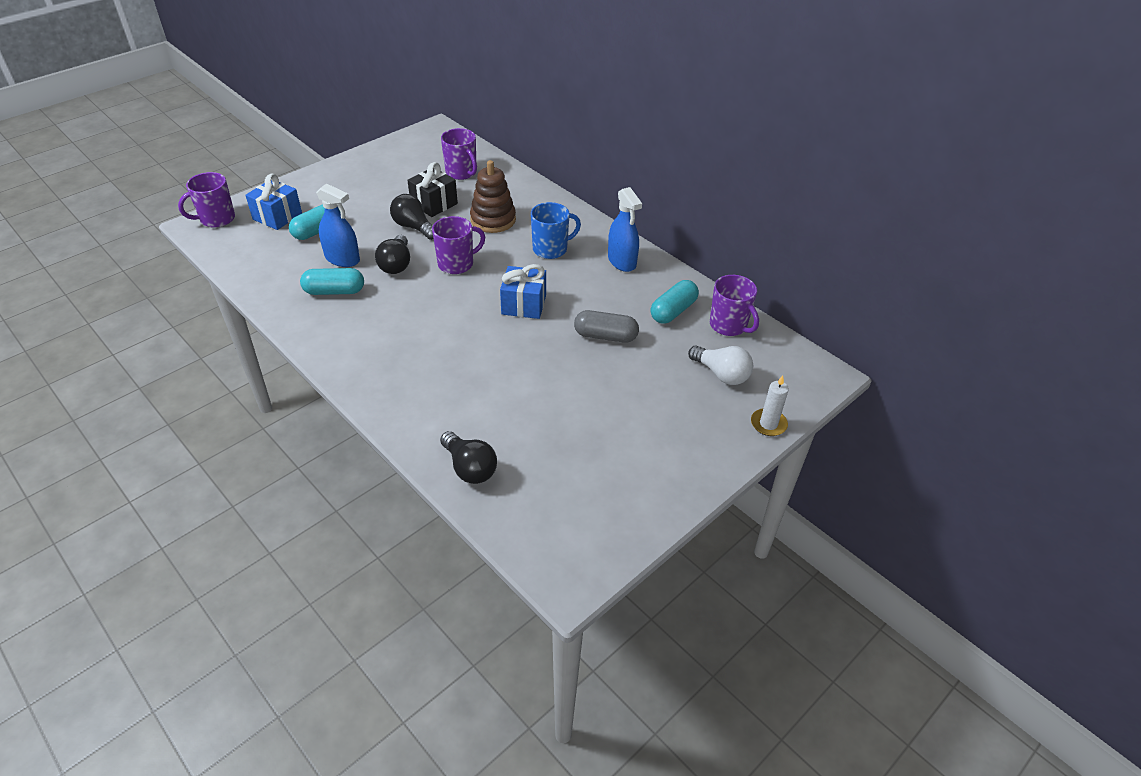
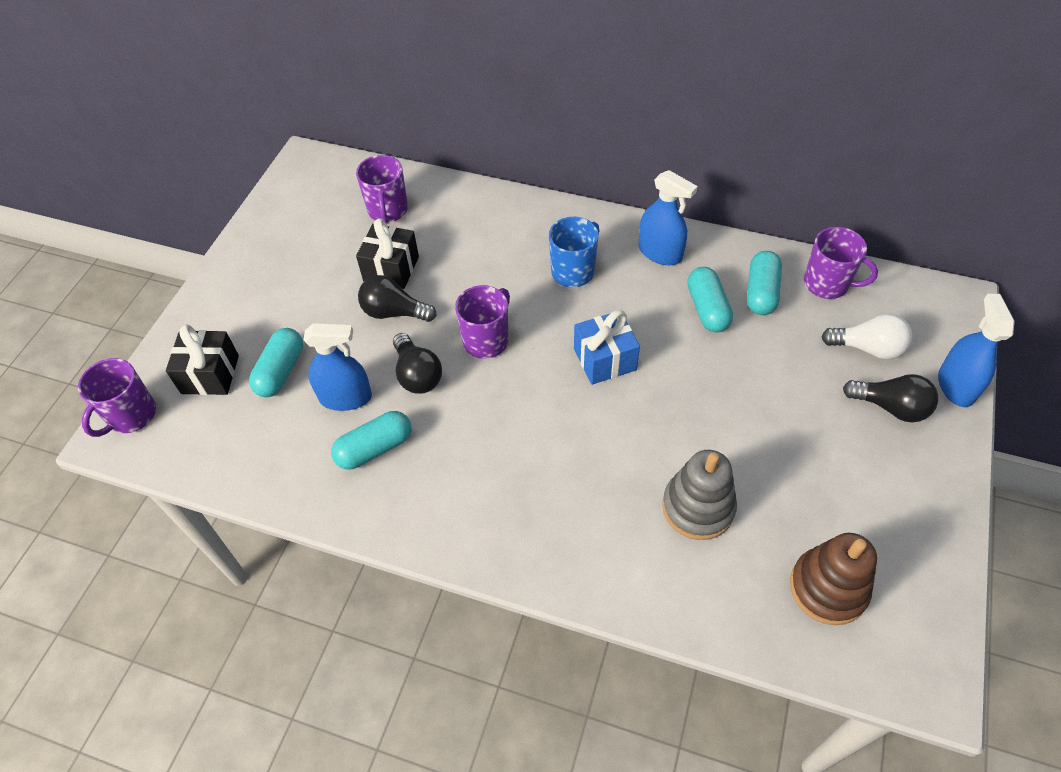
camera: 25 degrees left, 10 degrees up
blue gift [245,174,302,230] -> black gift [166,324,239,395]
black light bulb [440,431,497,484] -> black light bulb moved to [843,374,938,423]
purple mug [441,128,477,180] -> purple mug turned 60 degrees clockwise [356,155,408,224]
brown stacking toy [470,160,516,233] -> brown stacking toy moved to [790,533,877,625]
grey capsule [574,310,639,343] -> none
white candle [751,375,789,436] -> blue spray bottle [938,294,1015,407]
none -> grey stacking toy [662,450,737,540]
none -> turquoise capsule [687,267,733,332]

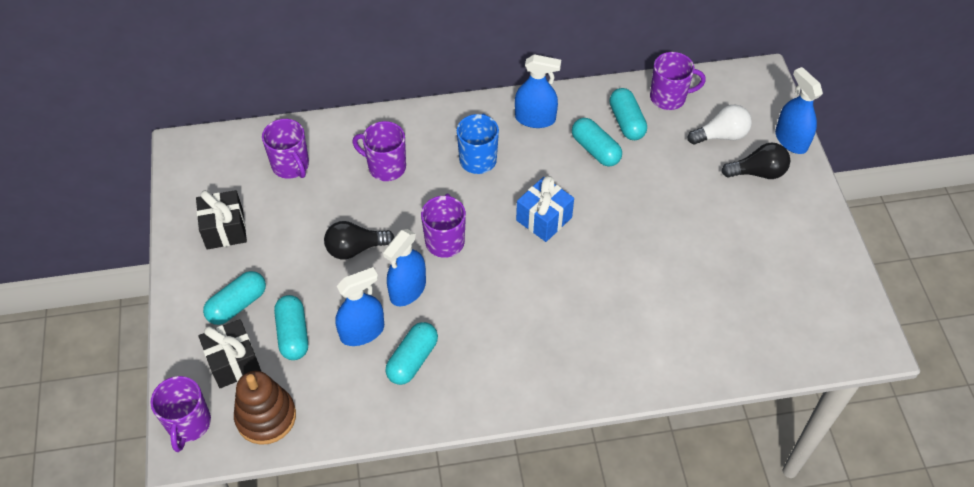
camera: 30 degrees left, 0 degrees up
black gift [356,218,419,289] -> black gift moved to [196,190,247,250]
black light bulb [393,333,442,394] -> blue spray bottle [383,229,426,307]
grey stacking toy [662,450,737,540] -> none
brown stacking toy [790,533,877,625] -> brown stacking toy moved to [234,371,296,445]
none -> turquoise capsule [203,271,266,325]
none -> purple mug [352,121,406,181]

